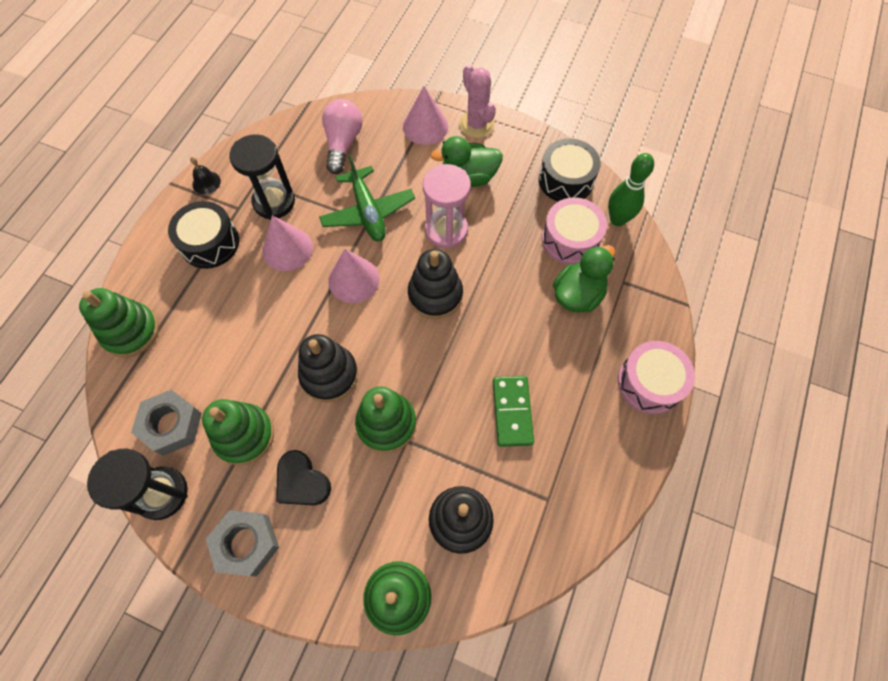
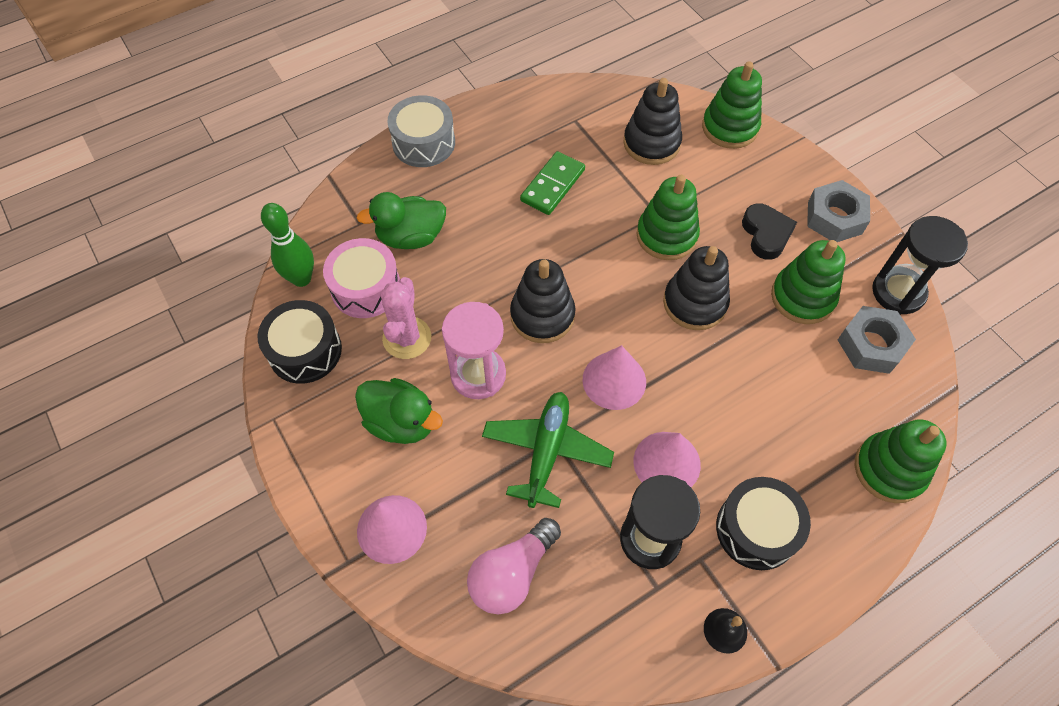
camera: 145 degrees left, 5 degrees down
pink cactus [459,64,496,138] -> pink cactus moved to [380,277,431,359]
pink drum [618,341,695,414] -> grey drum [387,95,455,167]

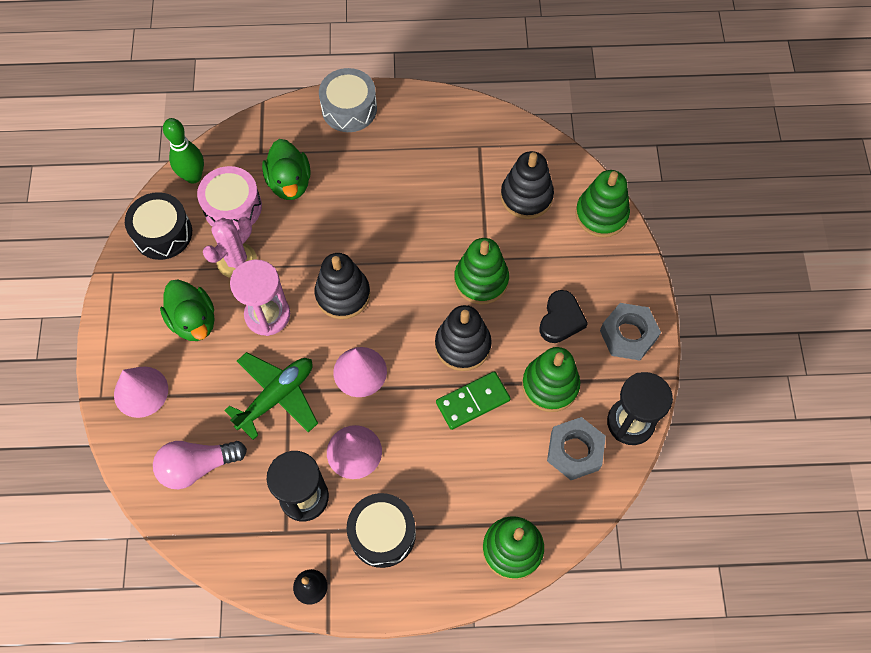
camera: 30 degrees right, 5 degrees up
green duck [356,192,446,249] -> green duck turned 120 degrees counterclockwise [262,139,311,200]
green domino [520,151,585,215] -> green domino moved to [436,371,511,430]

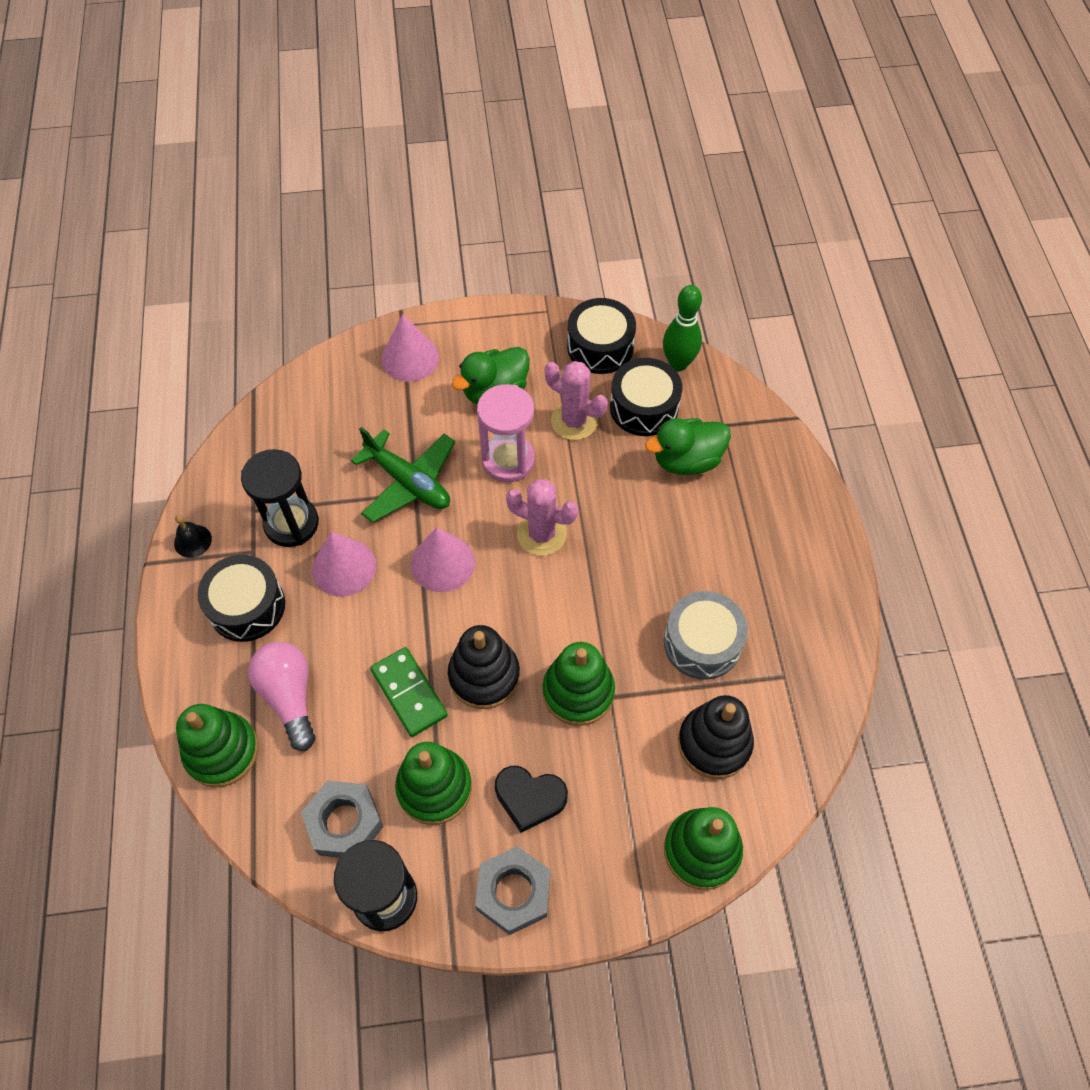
camera: 85 degrees right, 5 degrees down
pink light bulb [153,441,247,489] -> pink light bulb moved to [248,642,315,751]
pink drum [197,166,262,230] -> black drum [610,358,682,436]
black stacking toy [315,253,370,319] -> pink cactus [506,479,578,556]
grey drum [319,68,377,132] -> grey drum moved to [664,591,748,680]

